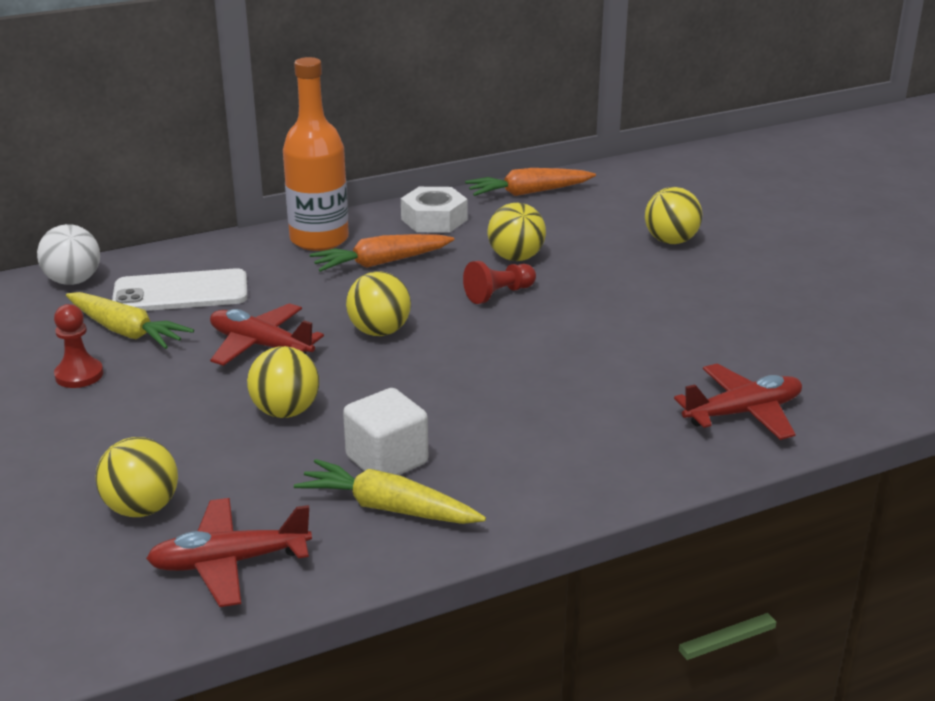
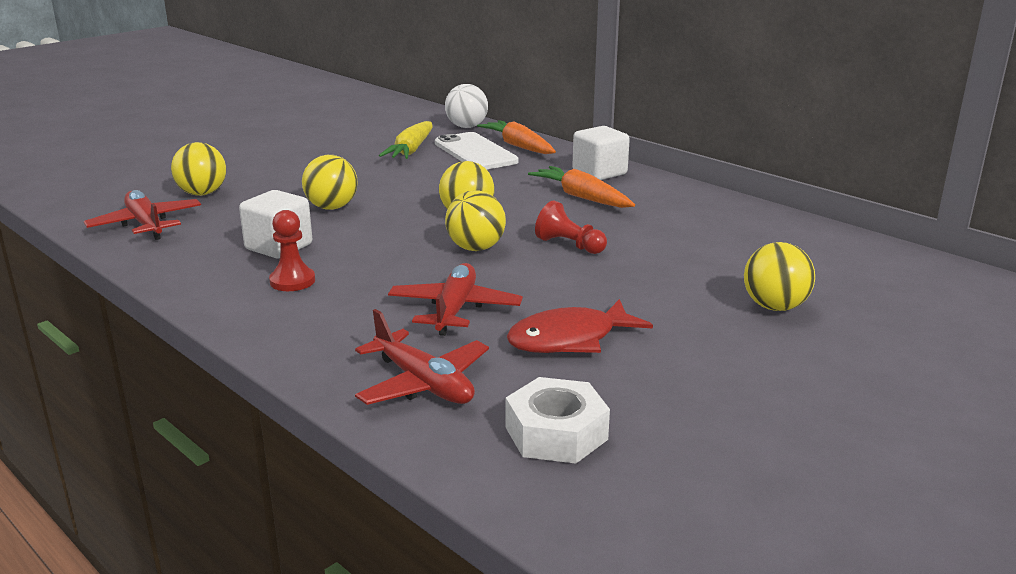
camera: 70 degrees right, 5 degrees down
red pawn [54,304,103,388] -> red pawn moved to [269,210,315,291]
red plane [210,303,324,366] -> red plane moved to [388,263,523,336]
orange bottle [283,57,349,251] -> white cube [572,126,630,180]
yellow carrot [294,459,486,524] -> none
white nut [401,187,468,233] -> white nut moved to [506,377,610,464]
orange carrot [465,168,596,196] -> orange carrot moved to [477,120,556,154]
yellow ball [488,203,546,261] -> yellow ball moved to [445,190,506,251]
none -> red fish [507,299,653,353]

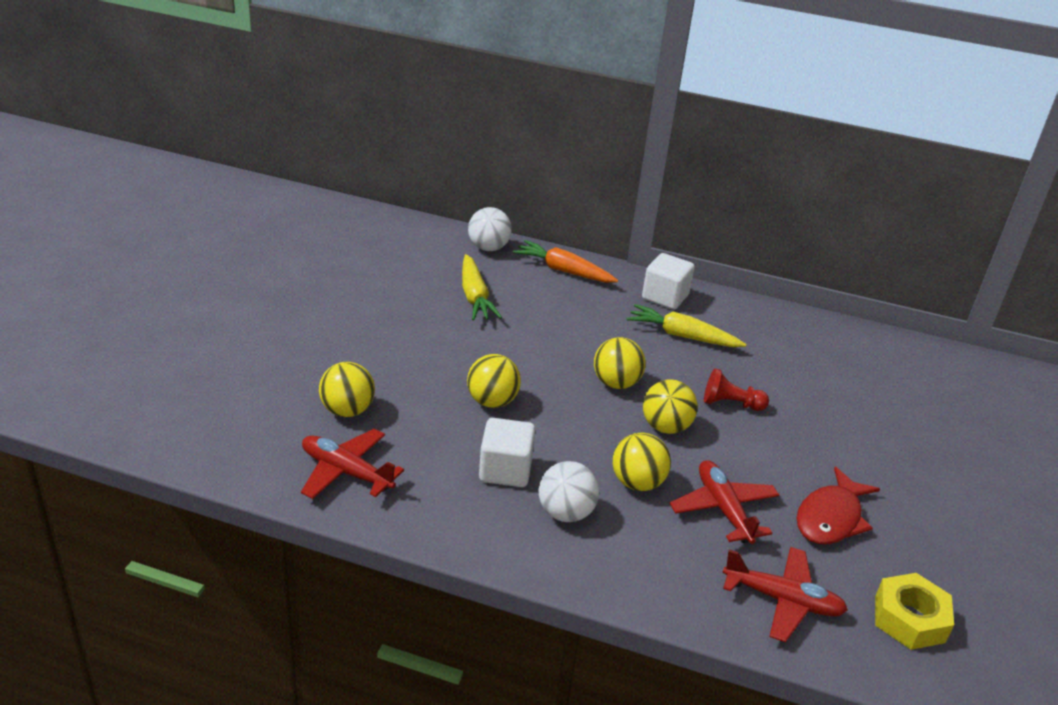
camera: 30 degrees left, 10 degrees up
red pawn [269,210,315,291] -> white ball [538,461,599,522]
white phone [435,132,518,170] -> none
white nut [506,377,610,464] -> yellow nut [875,573,954,650]
orange carrot [528,166,635,208] -> yellow carrot [627,304,747,347]
yellow ball [744,242,815,311] -> yellow ball moved to [613,433,671,491]

